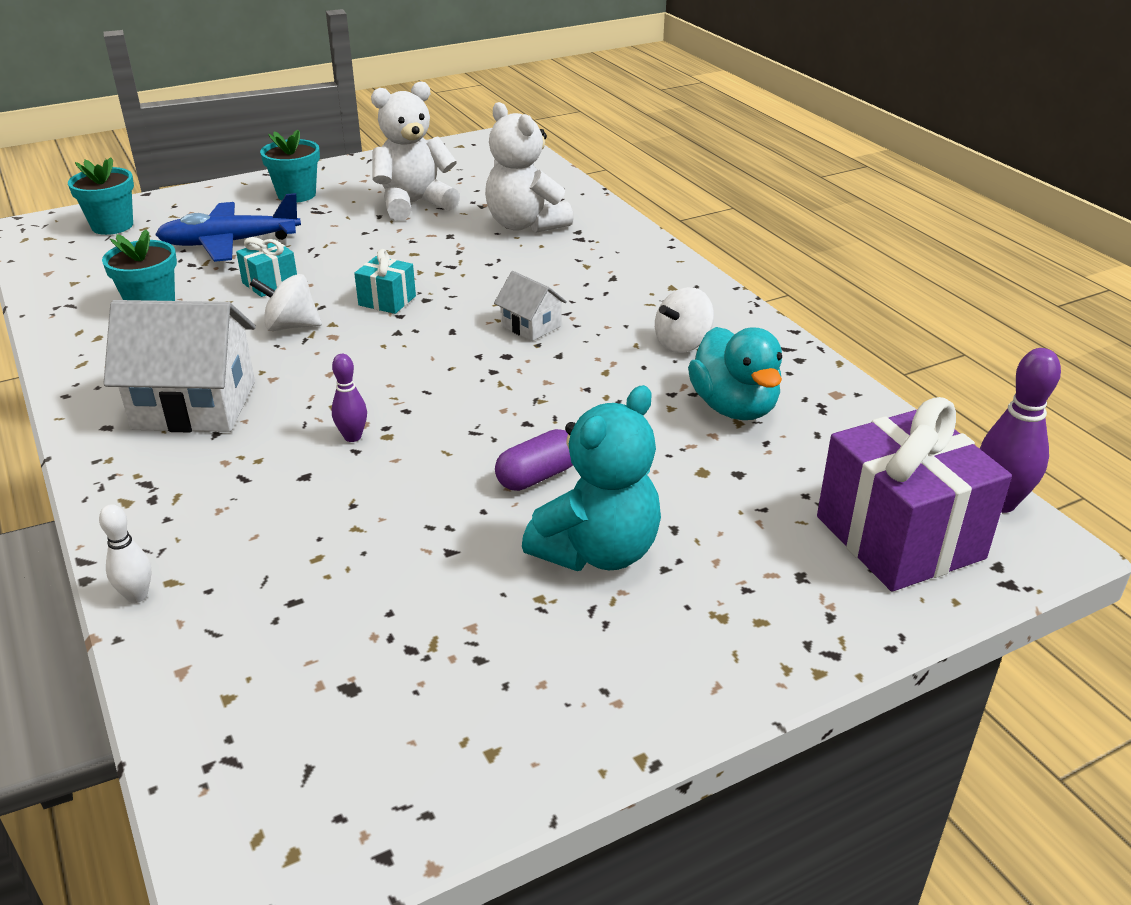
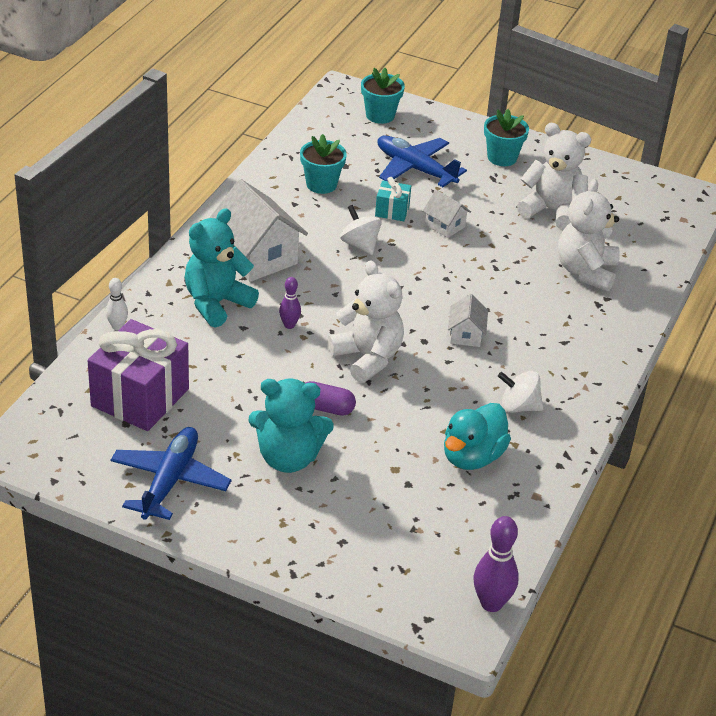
camera: 50 degrees right, 5 degrees up
turquoise gift [354,249,416,314] -> none
purple gift [817,397,1012,591] -> purple gift moved to [87,319,189,431]
none -> blue plane [110,427,231,520]
none -> turquoise teddy bear [185,209,259,328]
none -> white teddy bear [327,260,404,383]
none -> white house [423,190,471,238]

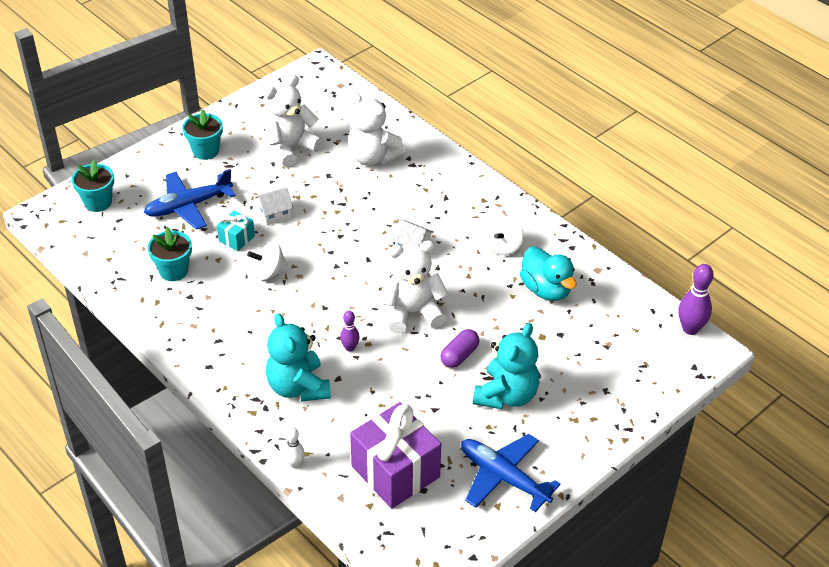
camera: 65 degrees left, 5 degrees up
white house [210,179,308,282] -> none

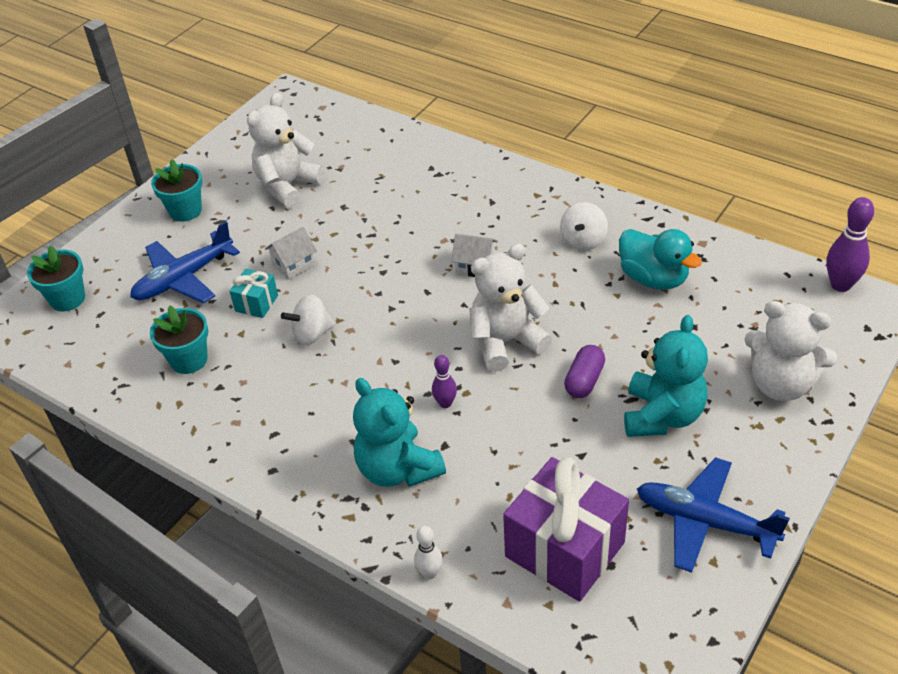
camera: 10 degrees left, 0 degrees up
white teddy bear [348,92,406,166] -> white teddy bear moved to [745,301,837,401]

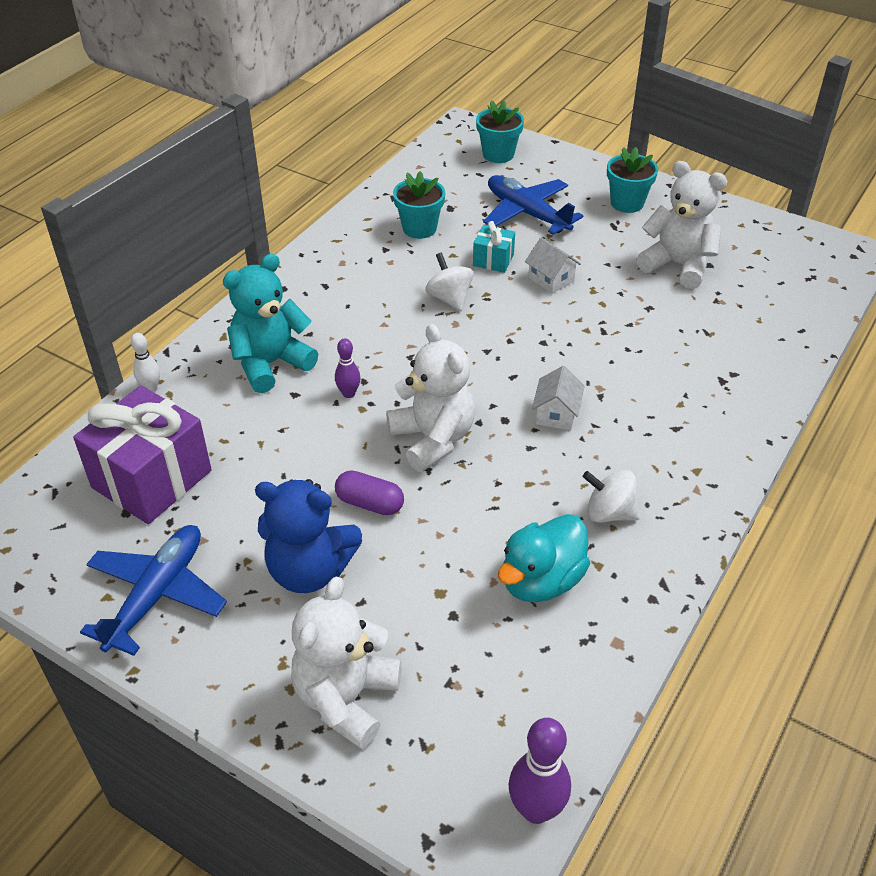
camera: 85 degrees right, 0 degrees up
turquoise teddy bear [624,315,708,437] -> blue teddy bear [255,479,362,593]

